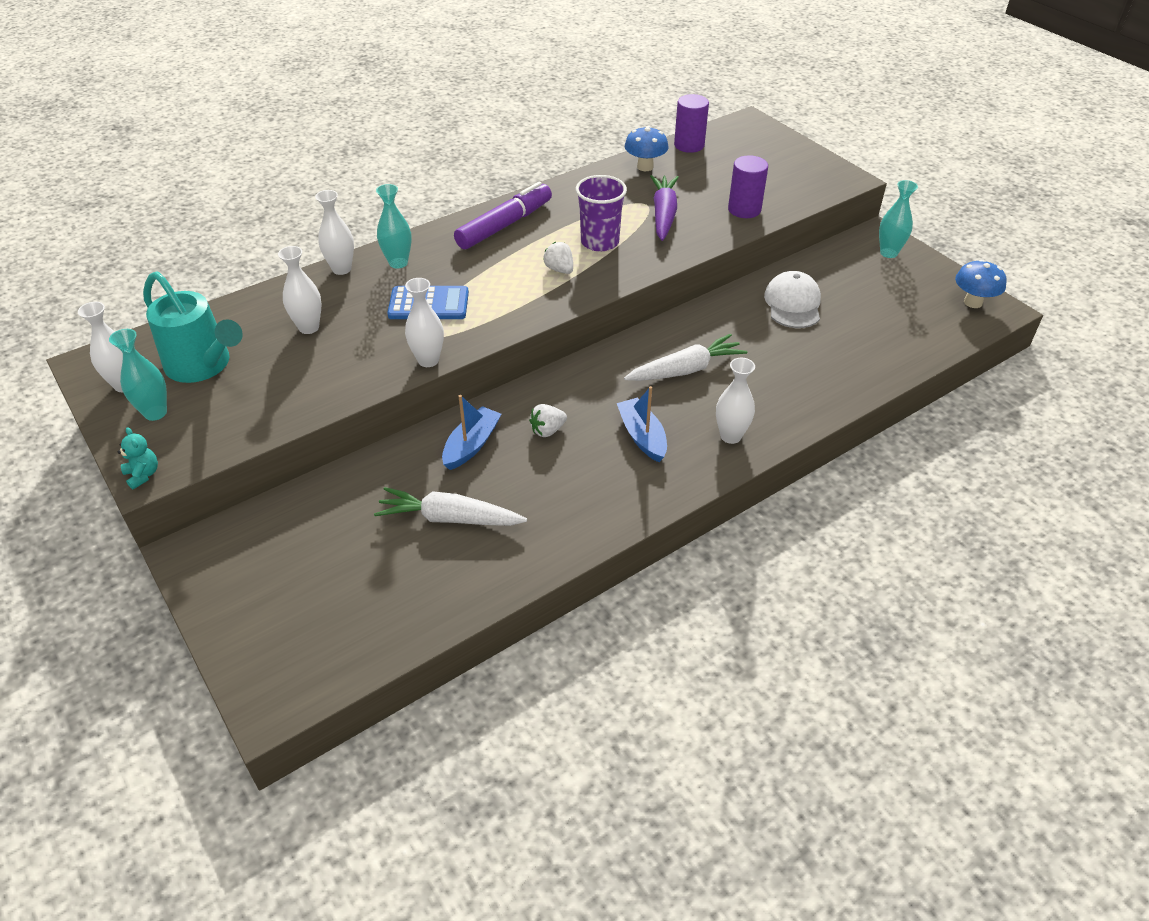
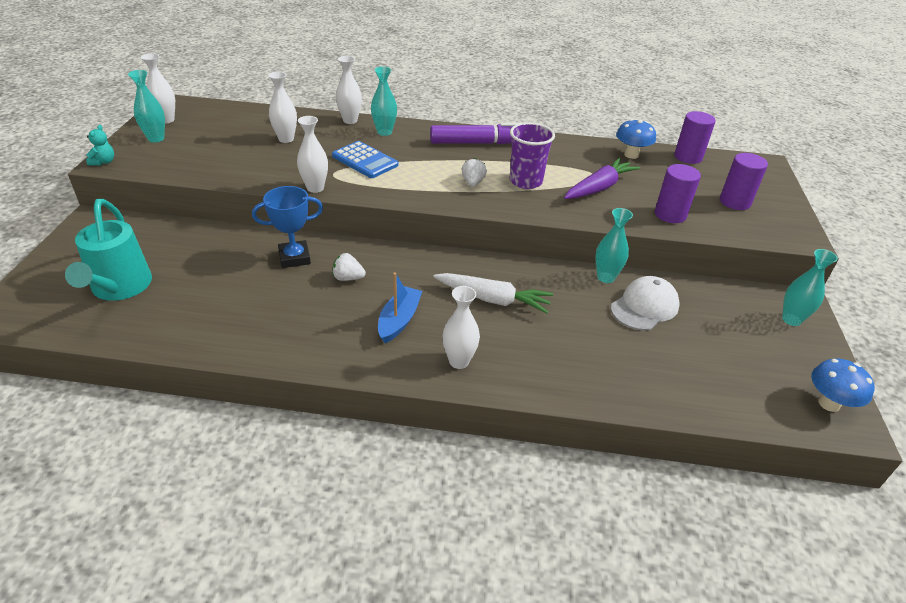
camera: 40 degrees right, 5 degrees down
turquoise watering can [143,271,243,383] -> turquoise watering can moved to [65,199,152,301]
white carrot [374,487,527,526] -> none
blue boat [442,395,501,470] -> blue trophy [252,186,323,268]
none -> turquoise vase [595,208,633,283]
none -> purple cylinder [720,153,768,210]

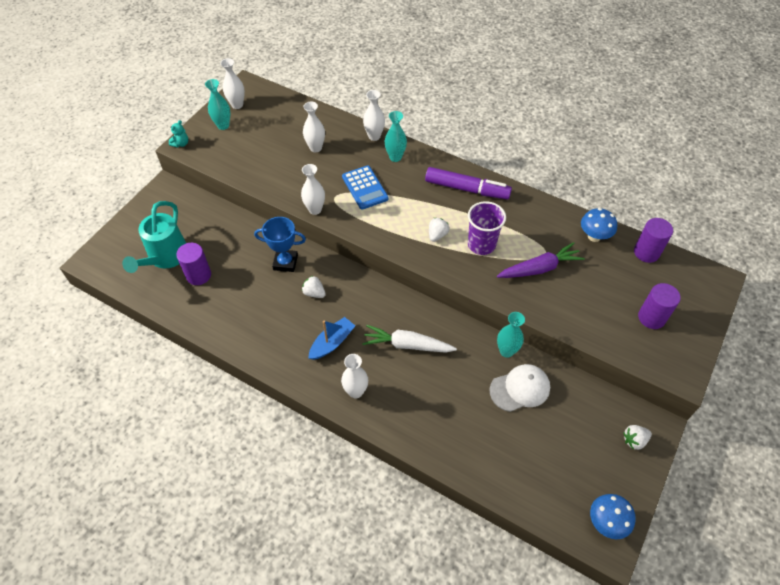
camera: 25 degrees right, 15 degrees up
white carrot [433,273,553,313] -> white carrot turned 150 degrees clockwise [362,325,457,353]
purple cylinder [655,164,701,223] -> purple cylinder moved to [176,243,211,285]
turquoise vase [782,249,838,326] -> white strawberry [623,425,652,450]

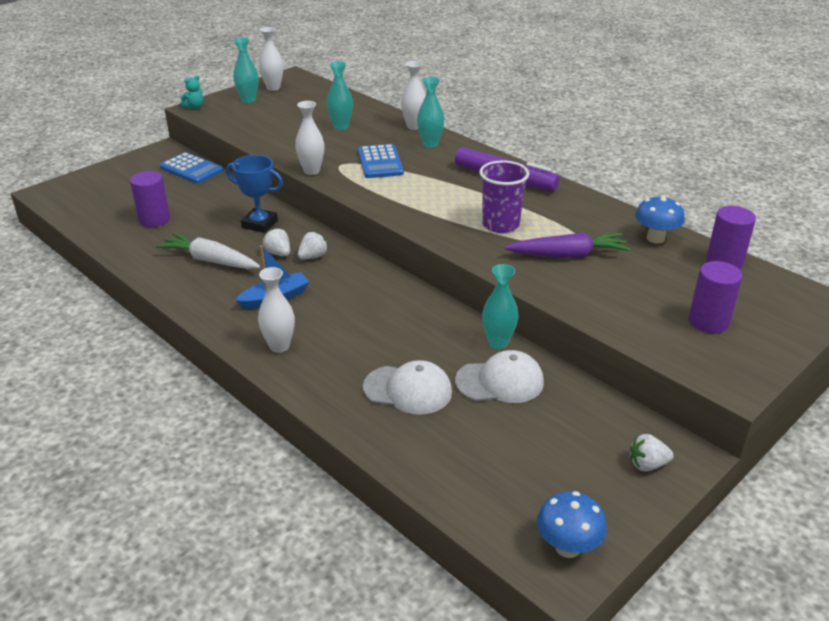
camera: 15 degrees right, 20 degrees down
turquoise watering can [122,201,186,273] -> none
white vase [303,101,325,152] -> turquoise vase [327,61,353,130]
white carrot [362,325,457,353] -> white carrot moved to [156,233,260,269]
white strawberry [429,218,450,242] -> white strawberry moved to [298,232,328,260]
none -> blue calculator [160,152,223,184]
none -> white cap [363,360,452,415]

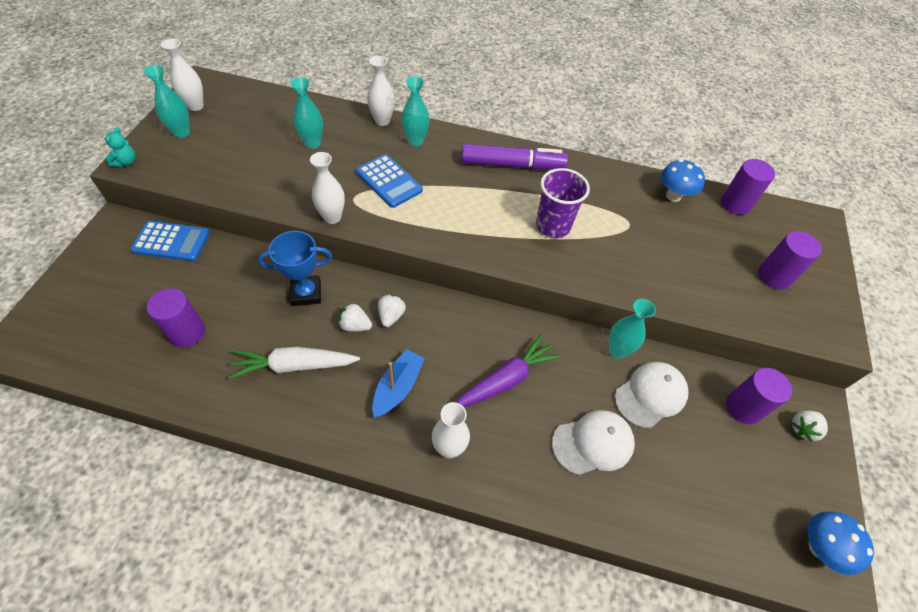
camera: 35 degrees left, 20 degrees up
purple carrot [504,232,631,258] -> purple carrot moved to [456,335,561,407]
none -> purple cylinder [726,368,792,424]

